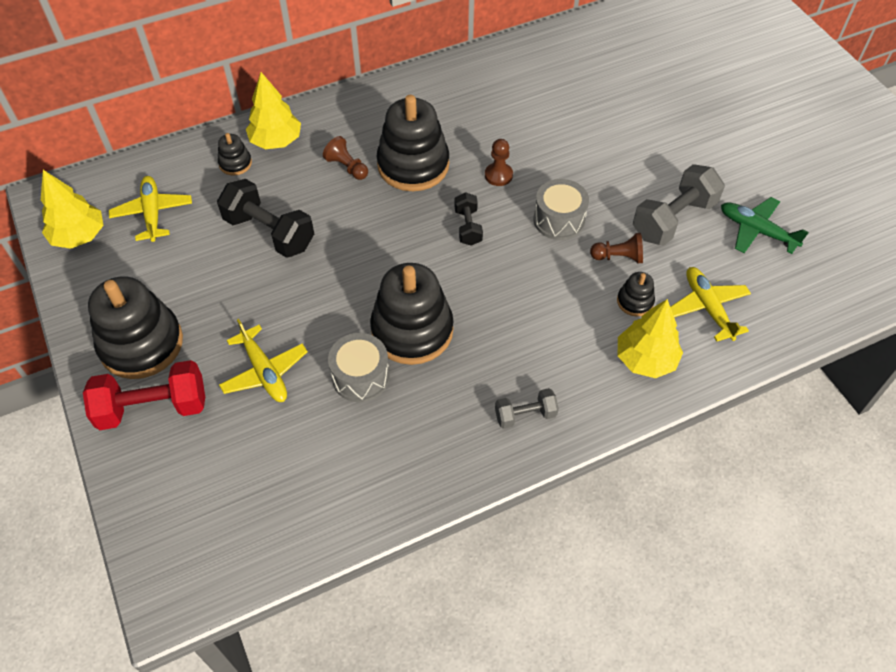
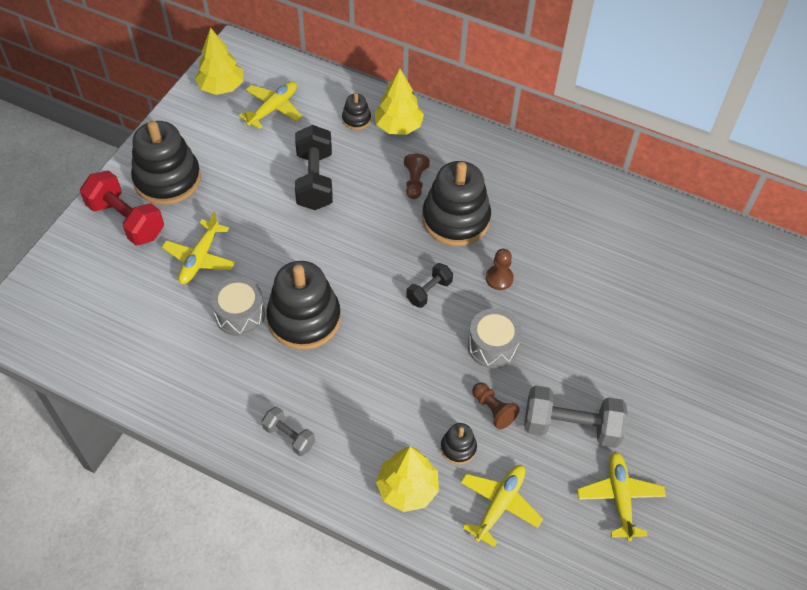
camera: 50 degrees right, 0 degrees up
green plane [721,197,809,254] -> yellow plane [577,452,666,541]

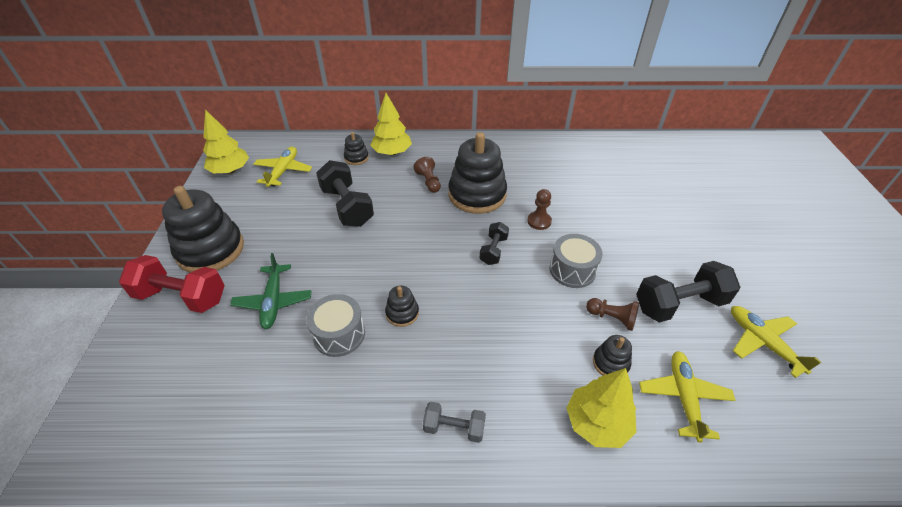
camera: 25 degrees left, 10 degrees down
yellow plane [162,212,235,284] -> green plane [230,253,311,329]
black stacking toy [266,261,341,350] -> black stacking toy [385,286,419,327], size x0.46
grey dumbbell [524,385,628,448] -> black dumbbell [636,261,740,323]

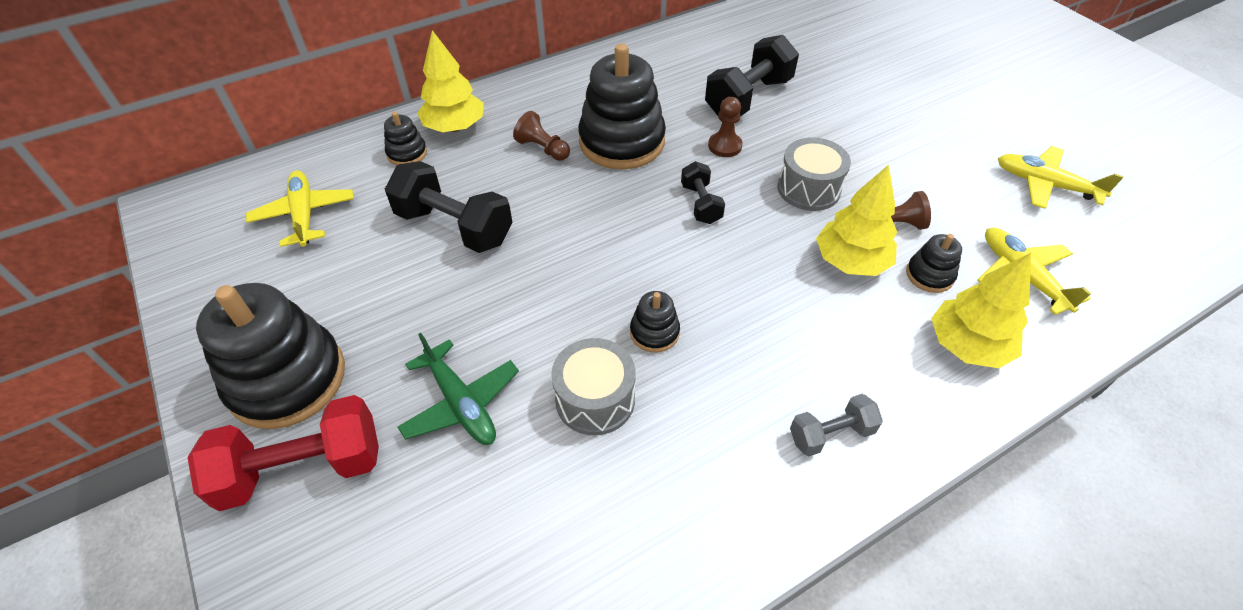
camera: 30 degrees left, 5 degrees up
yellow tree [203,109,249,174] -> yellow tree moved to [816,165,898,276]
black dumbbell [636,261,740,323] -> black dumbbell moved to [705,35,799,117]

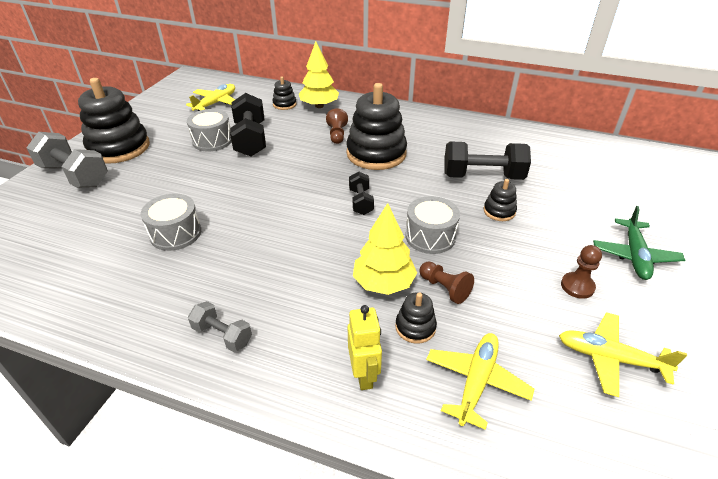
camera: 50 degrees right, 10 degrees down
red dumbbell [187,395,379,511] -> grey dumbbell [26,132,108,188]
green plane [398,333,519,445] -> green plane moved to [593,206,685,280]
black stacking toy [630,291,680,352] -> black stacking toy moved to [484,179,517,221]
black dumbbell [681,161,725,224] -> black dumbbell turned 45 degrees counterclockwise [349,172,374,215]
brown pawn [708,97,743,157] -> brown pawn moved to [561,245,602,299]
yellow tree [931,253,1031,368] -> yellow robot [348,305,382,390]
yellow plane [998,146,1124,209] -> yellow plane turned 60 degrees counterclockwise [559,312,687,397]
none -> grey drum [187,109,232,151]

